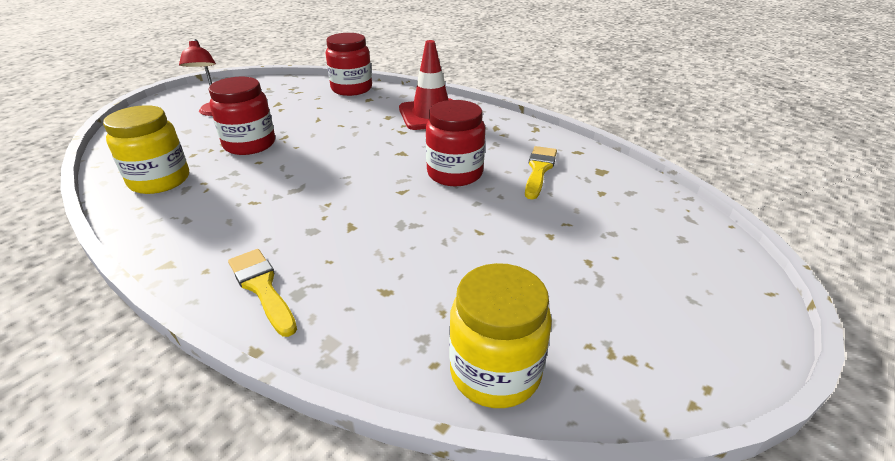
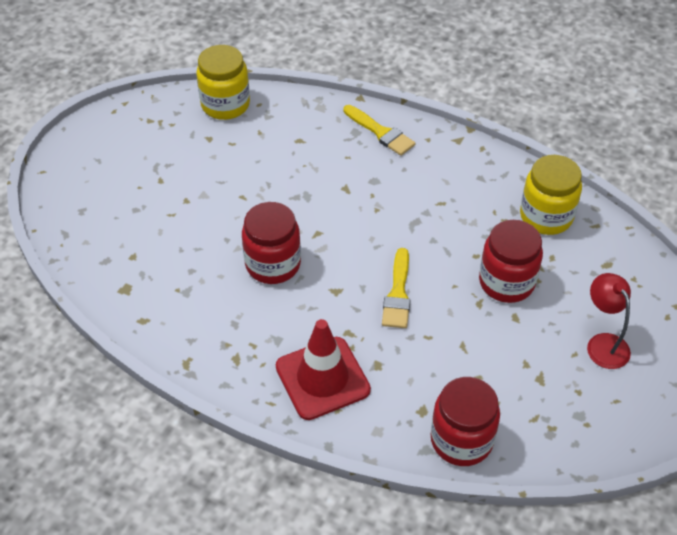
camera: 170 degrees right, 15 degrees up
yellow brush [525,146,557,200] -> yellow brush moved to [382,248,411,328]

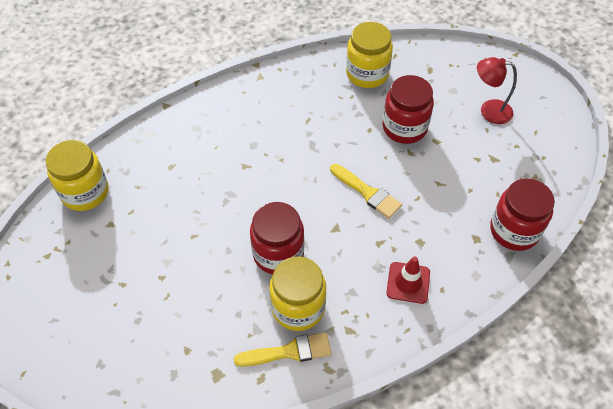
camera: 55 degrees left, 5 degrees up
red traffic cone [276,319,371,420] -> red traffic cone [386,256,430,304], size x0.61
yellow brush [343,105,415,156] -> yellow brush moved to [234,332,331,367]
none -> yellow jar [269,257,326,331]

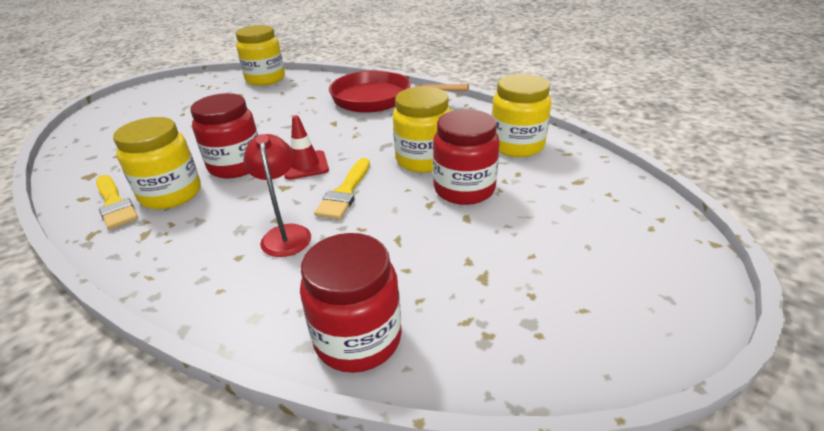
camera: 65 degrees right, 20 degrees down
red traffic cone [386,256,430,304] -> red traffic cone moved to [284,115,329,180]
red lamp [477,57,517,124] -> red lamp moved to [243,134,311,257]
none -> red pan [329,70,469,113]
none -> yellow jar [393,87,451,173]

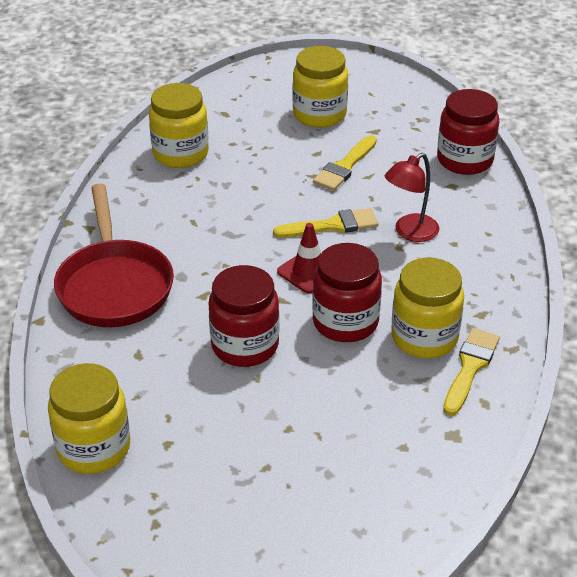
camera: 120 degrees left, 5 degrees up
yellow jar [393,87,451,173] -> yellow jar moved to [292,46,348,128]
red jar [433,109,499,205] -> red jar moved to [208,265,279,367]
none -> yellow brush [313,135,377,191]

